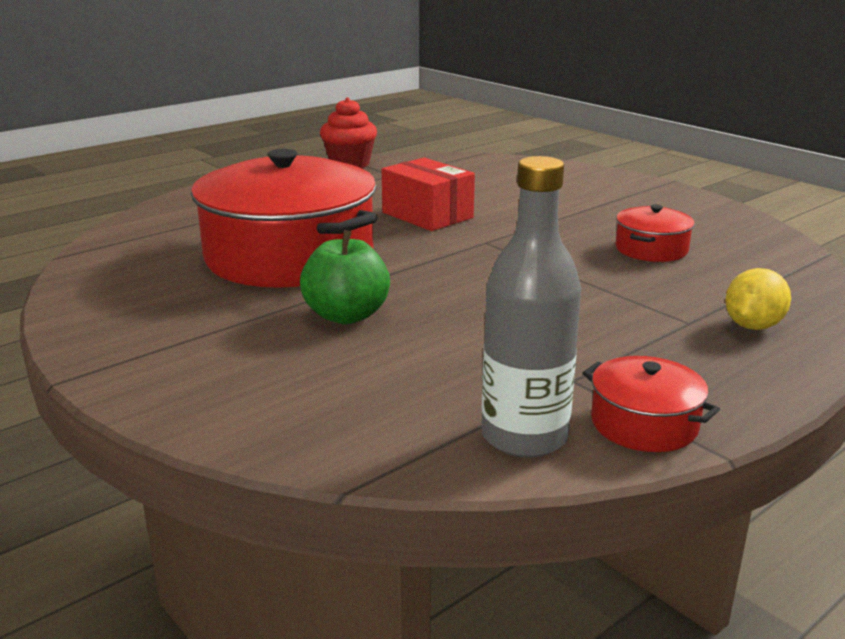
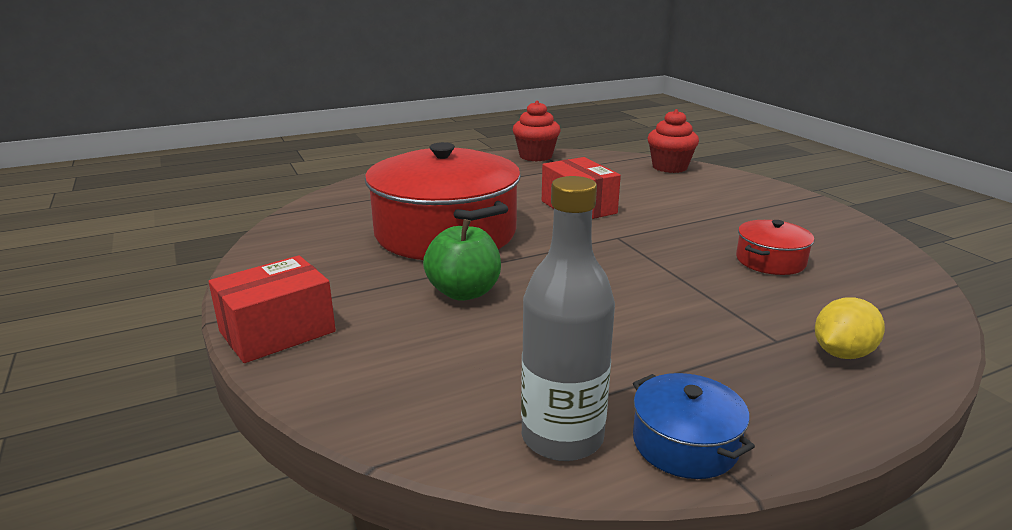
camera: 15 degrees right, 0 degrees up
red pot [583,356,720,452] -> blue pot [633,373,755,479]
none -> red box [209,255,336,363]
none -> red cupcake [647,109,699,173]

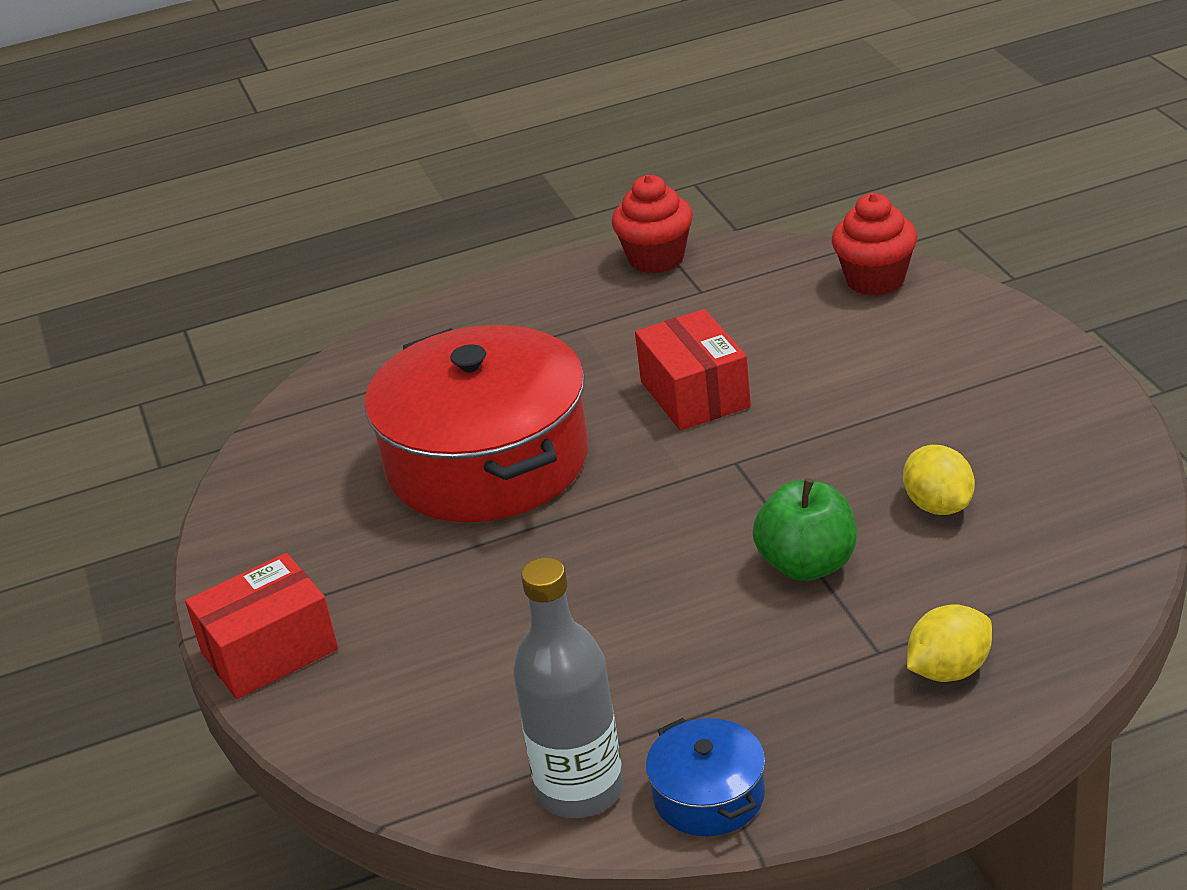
camera: 10 degrees right, 10 degrees up
green apple [423,219,501,301] -> green apple moved to [753,478,857,581]
red pot [736,220,814,275] -> yellow lemon [903,445,975,515]

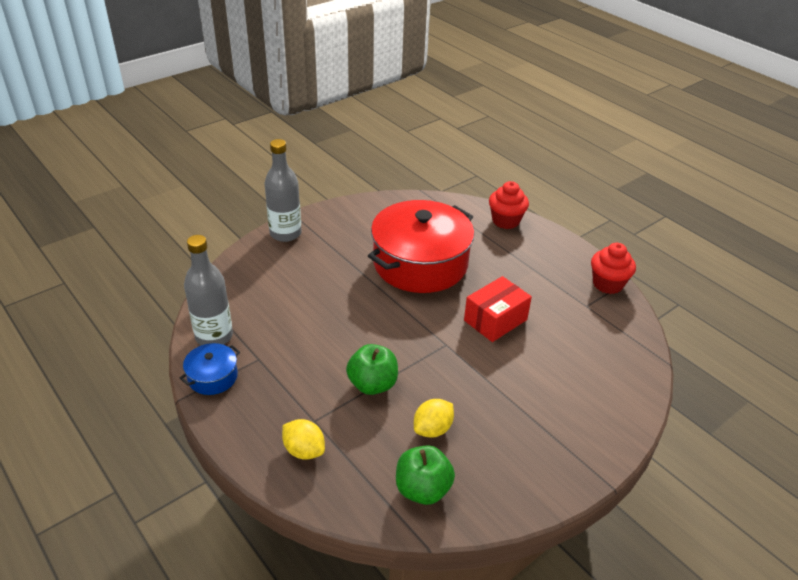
camera: 65 degrees right, 5 degrees up
red box [185,553,338,699] -> grey bottle [264,139,302,242]
red cupcake [832,193,917,296] -> red cupcake moved to [489,181,529,229]
none -> green apple [396,445,455,505]

